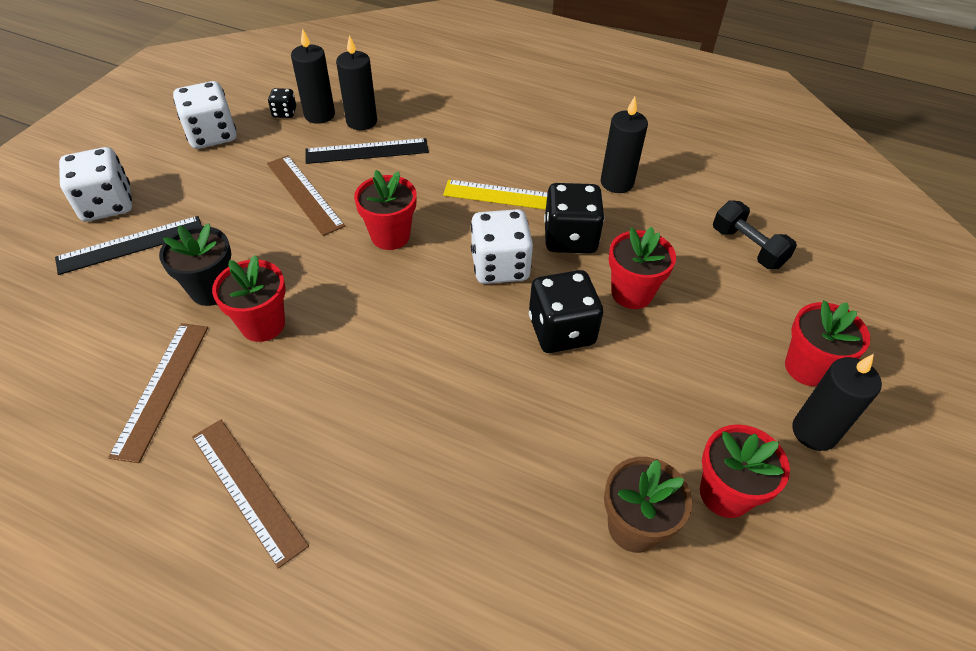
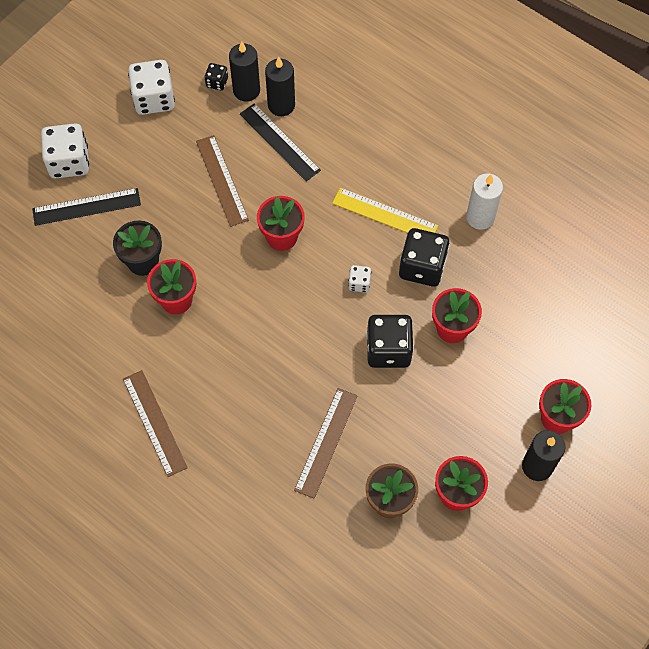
camera: 15 degrees right, 15 degrees up
brown ruler [108,323,208,463] -> brown ruler moved to [294,388,358,498]
black ruler [306,138,429,164] -> black ruler turned 45 degrees clockwise [240,103,321,181]
white dice [471,209,533,284] -> white dice [348,265,371,292], size x0.49
black candle [601,97,648,193] -> white candle [466,173,503,230]
black dumbbell [713,200,797,269] -> none

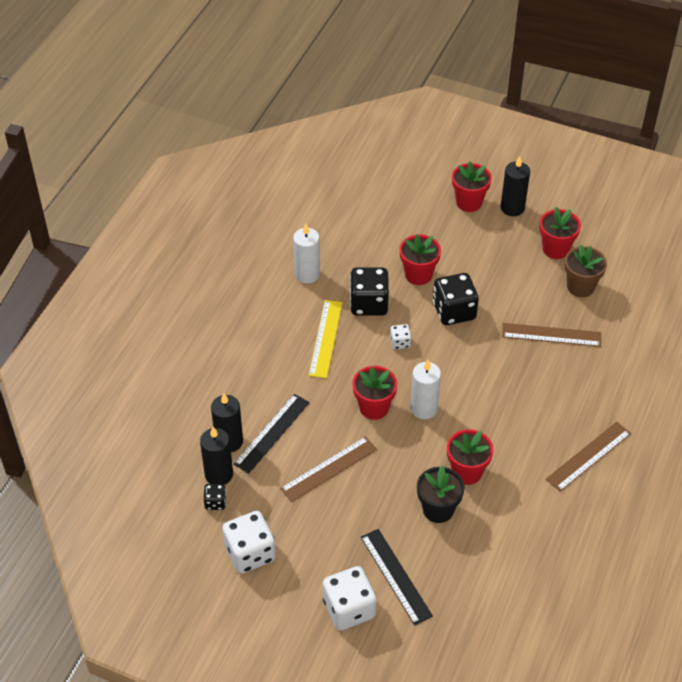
camera: 105 degrees left, 15 degrees down
none -> white candle [410,360,441,419]

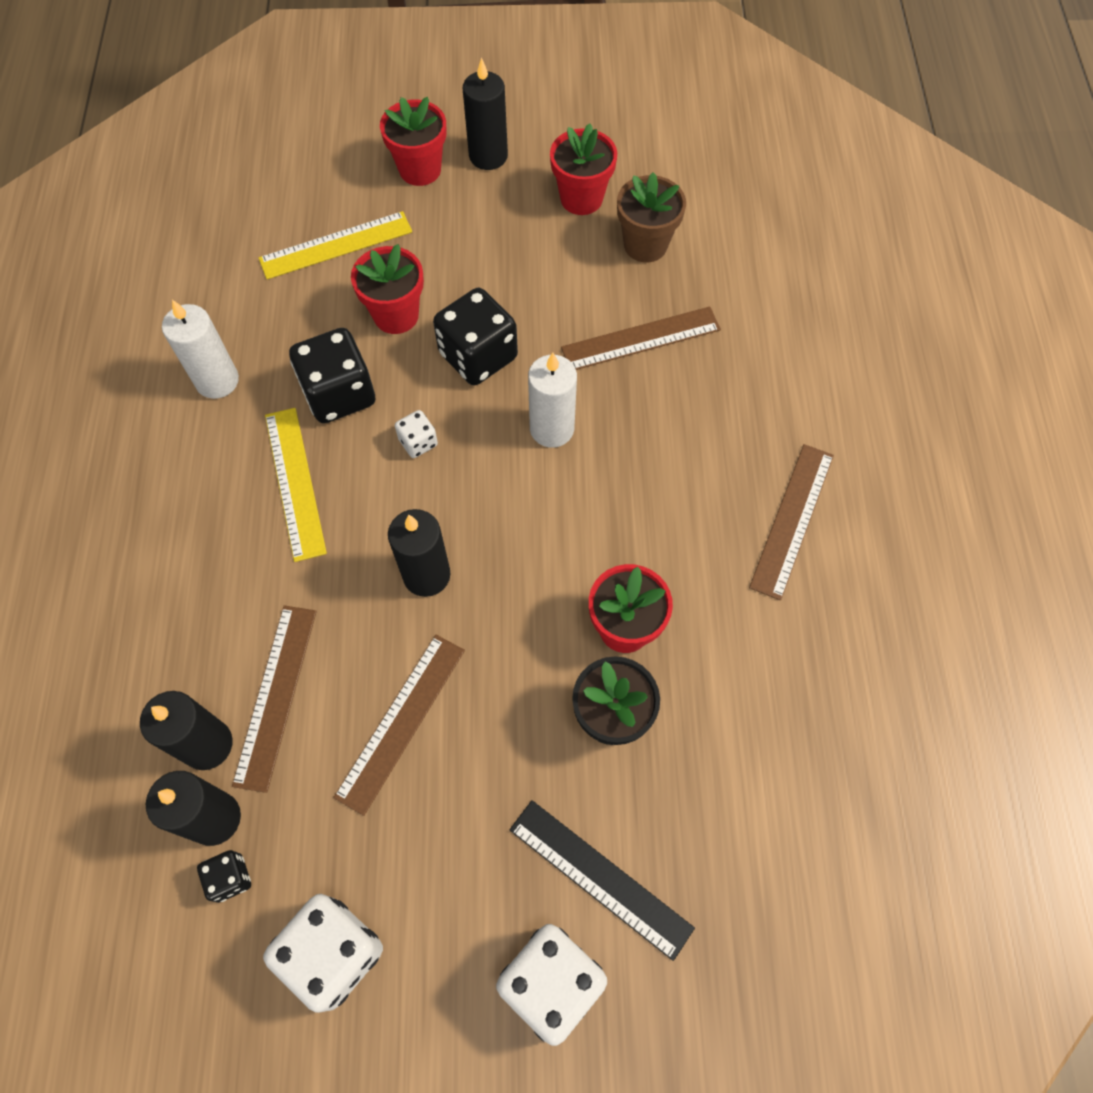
camera: 25 degrees left, 15 degrees up
black ruler [233,394,310,473] -> brown ruler [232,606,317,793]
red flower pot [352,366,397,420] -> black candle [388,509,450,597]
white candle [410,360,441,419] -> white candle moved to [528,353,577,448]
none -> yellow ruler [259,211,412,279]

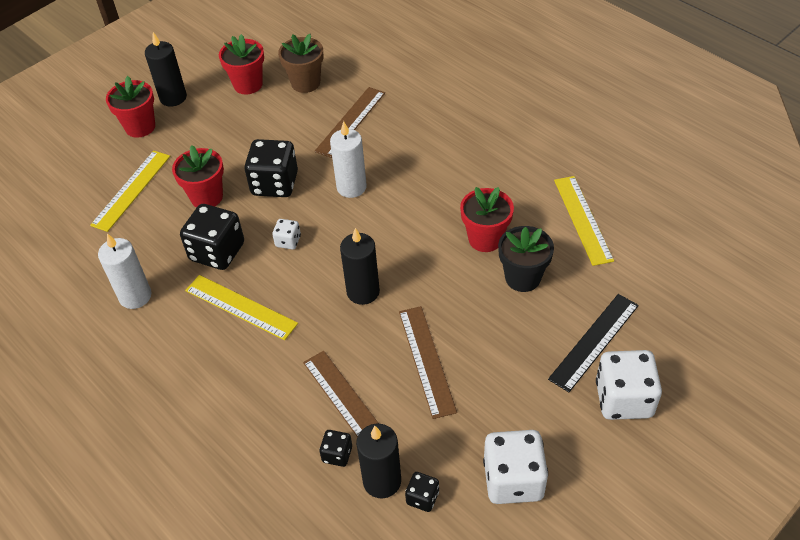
camera: 40 degrees left, 15 degrees down
black candle [140,691,233,770] -> black dice [319,430,352,467]
black ruler [510,800,695,961] -> black ruler turned 45 degrees counterclockwise [548,294,639,392]
brown ruler [749,444,834,600] -> none
none -> yellow ruler [554,176,614,266]

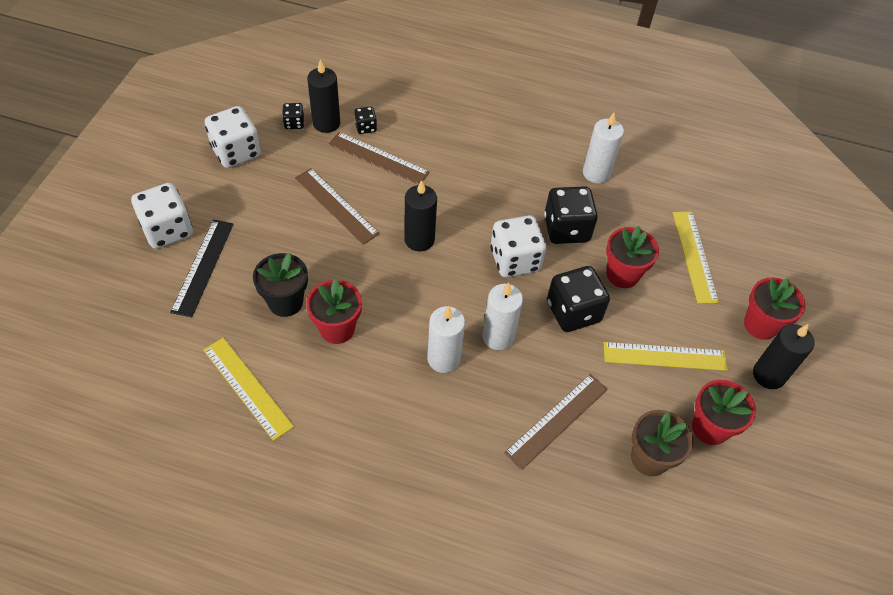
camera: 145 degrees right, 5 degrees up
yellow ruler [185,275,298,340] -> yellow ruler moved to [604,342,728,371]
white dice [272,219,301,250] -> white dice [491,215,546,277], size x2.03
brown ruler [315,87,385,158] -> brown ruler turned 45 degrees clockwise [504,374,608,470]
none -> white candle [427,306,465,373]

